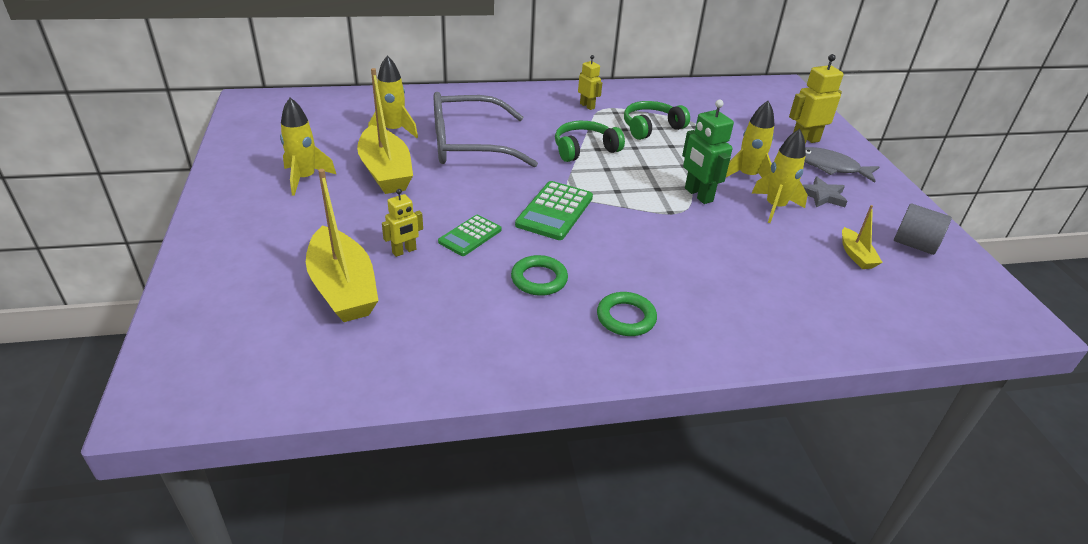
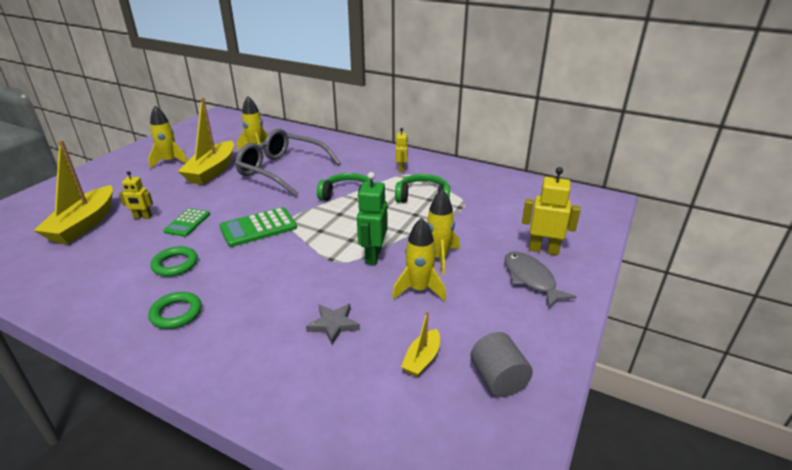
camera: 40 degrees right, 5 degrees down
green calculator [438,215,502,256] -> green calculator turned 60 degrees counterclockwise [163,208,210,237]
grey star [803,177,847,207] -> grey star moved to [306,304,360,345]

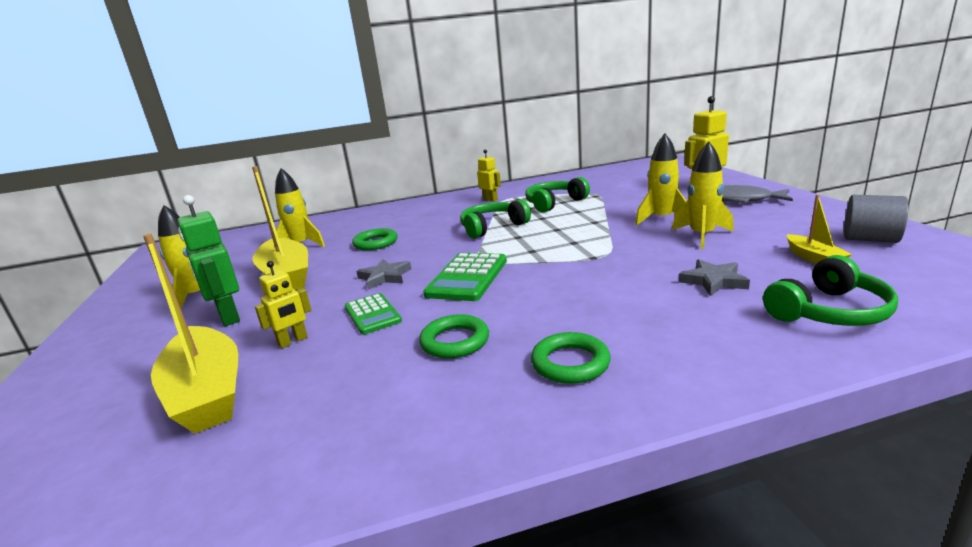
camera: 40 degrees left, 10 degrees down
grey glasses [235,128,341,196] -> green ring [352,228,397,250]
green robot [357,172,388,265] -> green robot moved to [177,195,240,326]
none -> grey star [356,259,411,290]
none -> green headphones [763,255,898,326]

